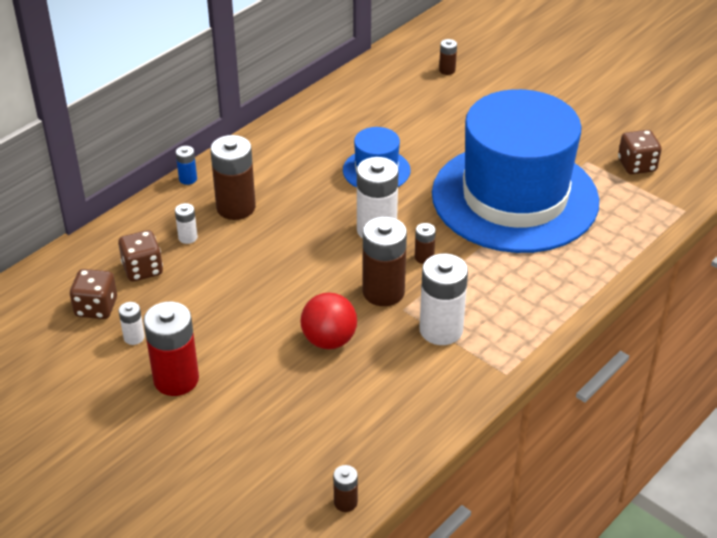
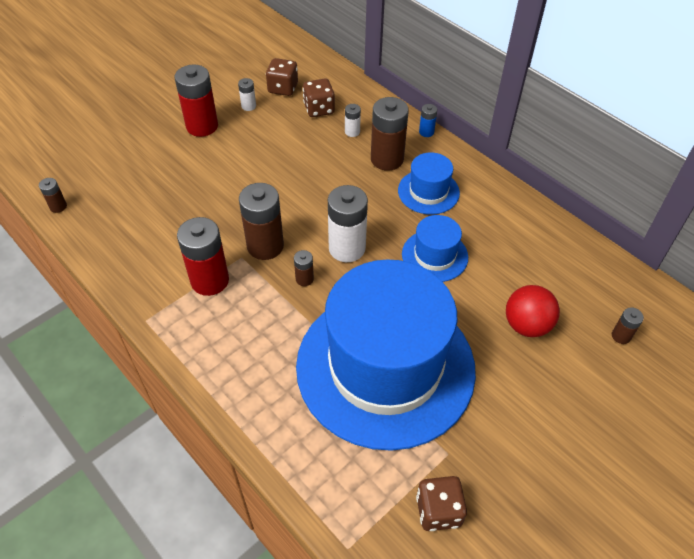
camera: 95 degrees right, 10 degrees up
red ball [300,293,357,349] -> red ball moved to [506,285,560,337]
white battery [419,253,468,345] -> red battery [177,217,229,296]
none -> blue hat [398,152,460,215]

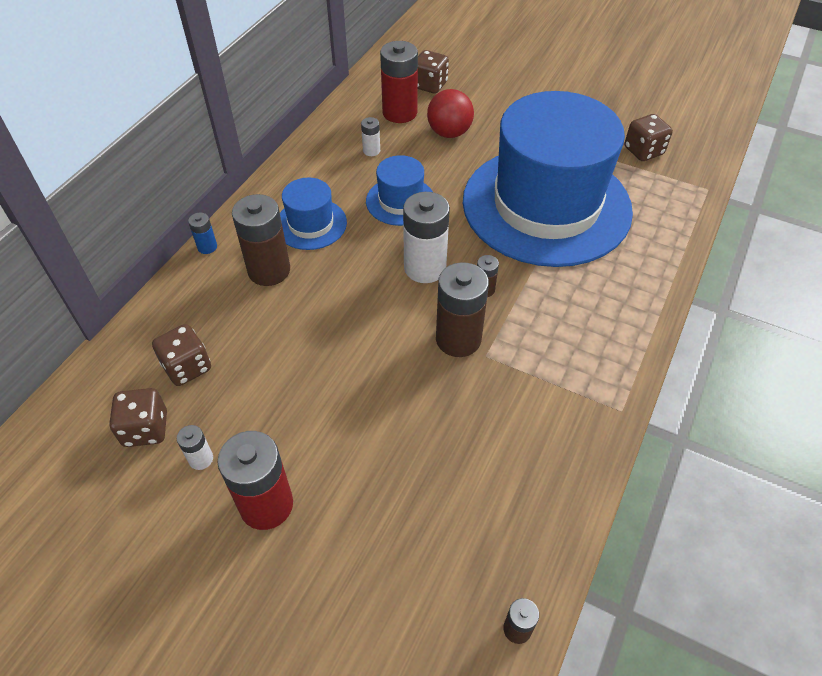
camera: 110 degrees left, 0 degrees up
red battery [177,217,229,296] -> red battery moved to [380,41,418,123]
white battery [345,104,361,137] -> white battery moved to [361,117,380,156]
brown battery [612,307,644,344] -> brown dice [418,50,449,94]

